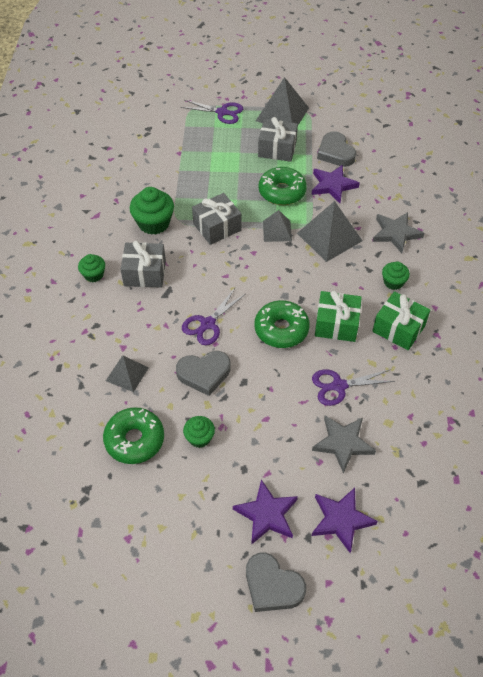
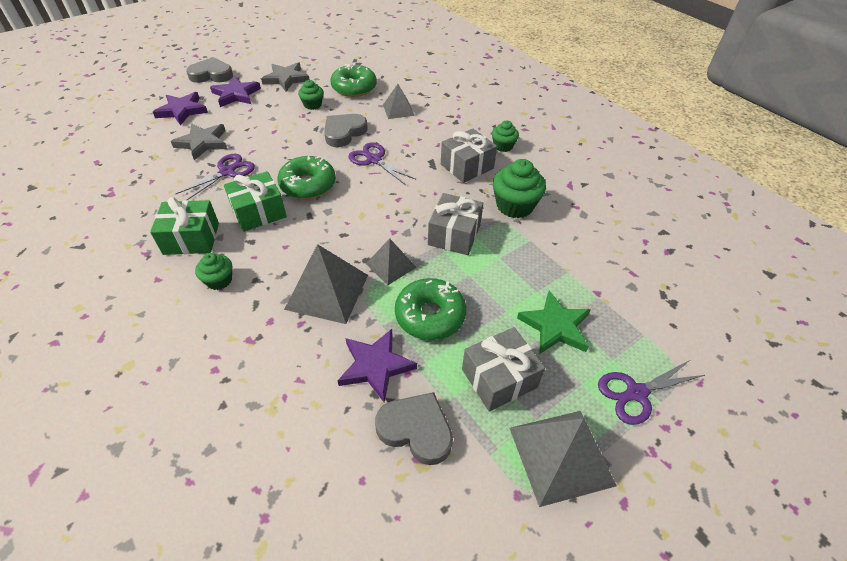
camera: 140 degrees right, 5 degrees down
purple scissors [182,288,245,345] -> purple scissors turned 45 degrees counterclockwise [348,142,416,185]
grey star [373,212,424,253] -> grey star moved to [261,62,309,91]
none -> green star [517,291,591,354]

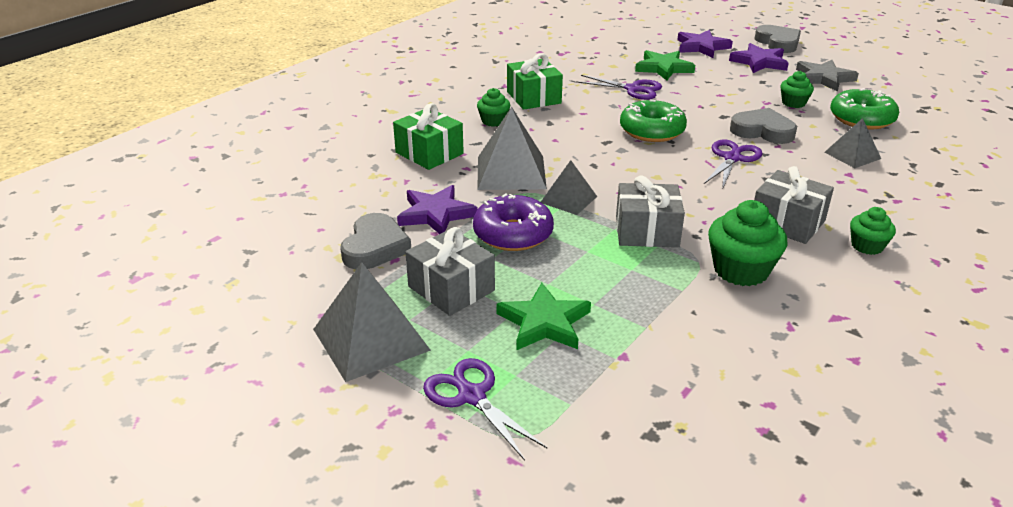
camera: 75 degrees right, 15 degrees down
grey star [171,123,227,160] -> green star [635,50,695,81]
green gift [224,171,287,232] -> green gift moved to [393,103,464,170]
green donut [395,278,466,340] -> purple donut [473,193,554,251]

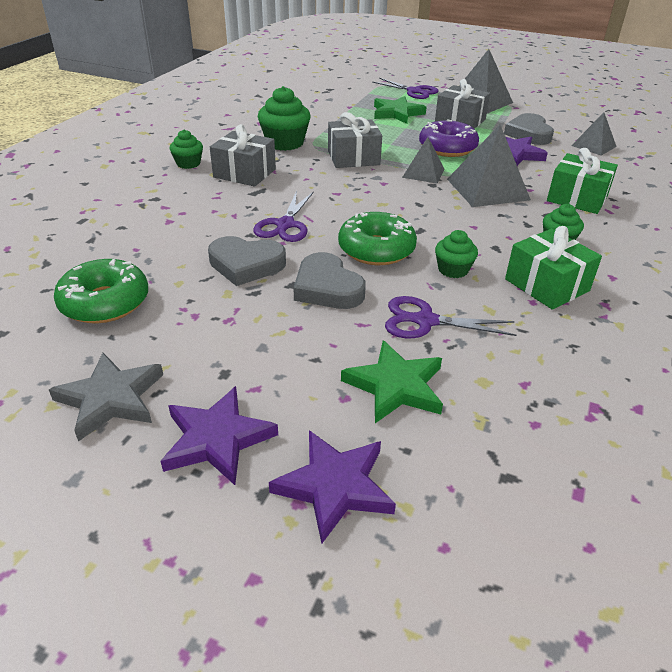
camera: 165 degrees right, 5 degrees up
grey heart [755,25,801,53] -> grey heart moved to [293,252,366,309]
green cupcake [780,71,814,108] -> green cupcake moved to [435,230,478,278]
grey pyramid [824,118,881,168] -> grey pyramid moved to [571,112,617,156]

